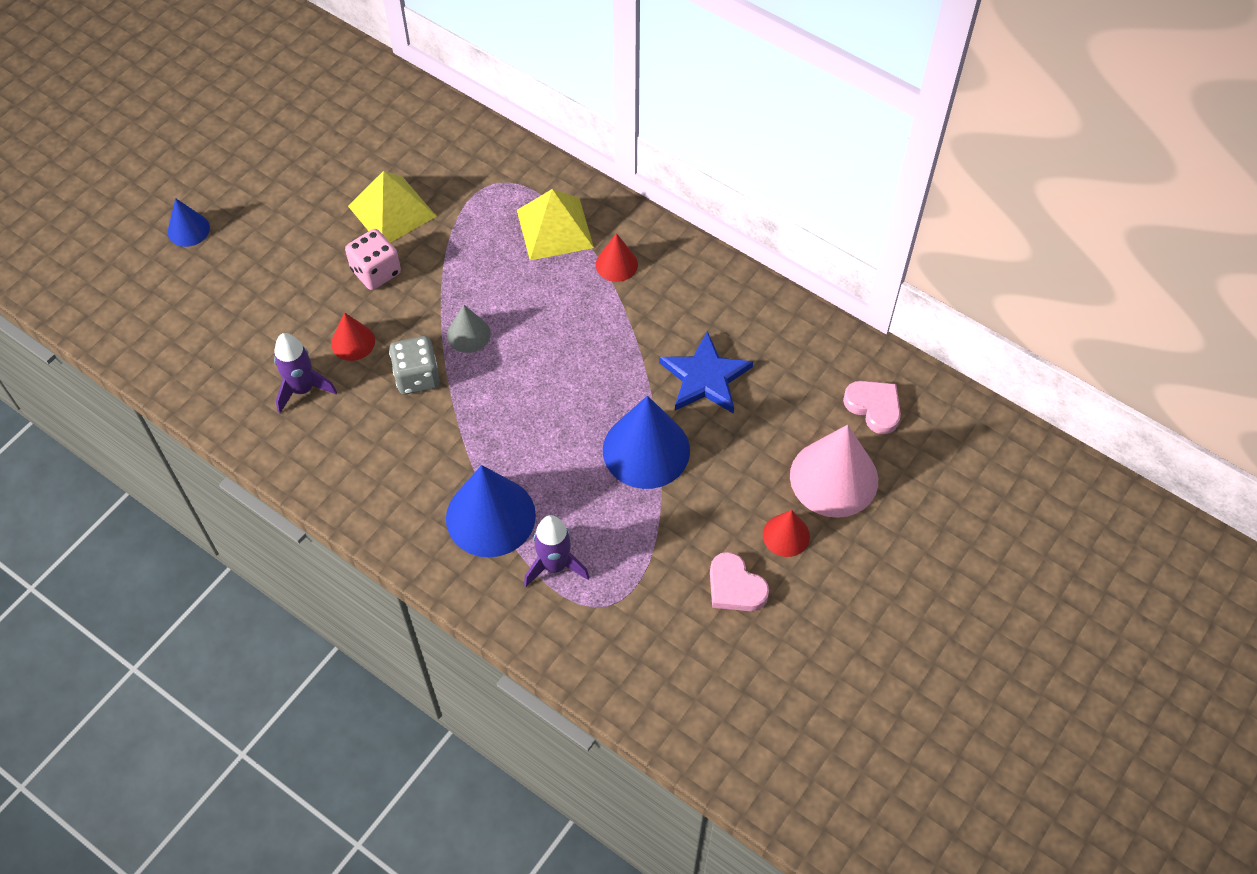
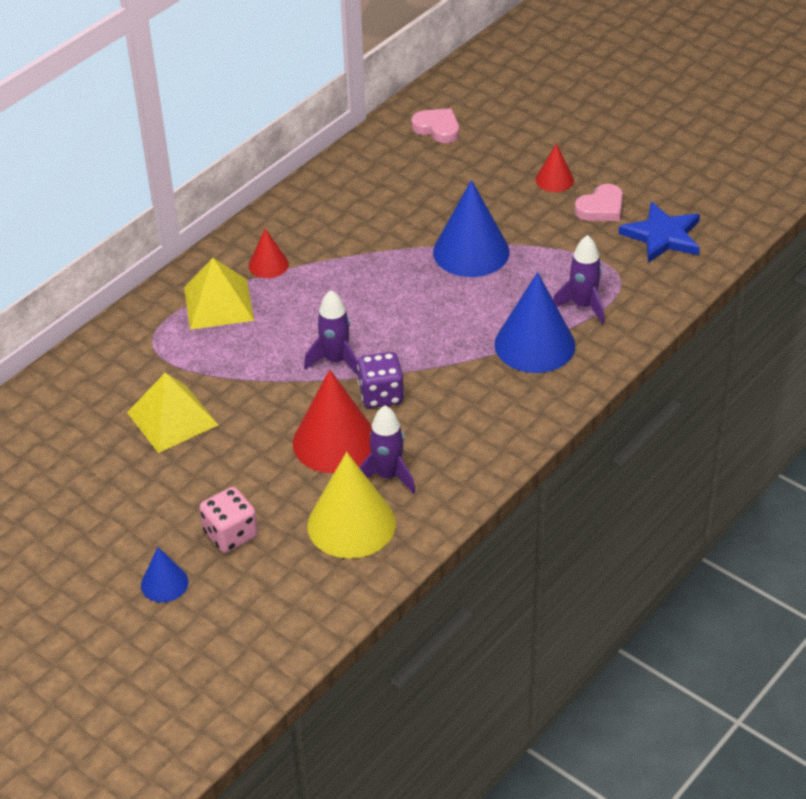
camera: 85 degrees left, 15 degrees down
red cone [331,312,375,361] -> red cone [293,369,372,473], size x1.91
pink dice [345,229,401,290] -> pink dice moved to [200,487,258,553]
grey dice [389,336,440,394] -> purple dice [357,352,404,408]
grey cone [447,305,491,353] -> purple rocket [304,290,358,375]
blue star [659,331,753,414] -> blue star moved to [619,202,700,263]
pink cone [790,425,878,518] -> none
pink heart [843,381,901,434] -> pink heart turned 75 degrees clockwise [412,108,459,143]
none -> yellow cone [307,452,396,559]

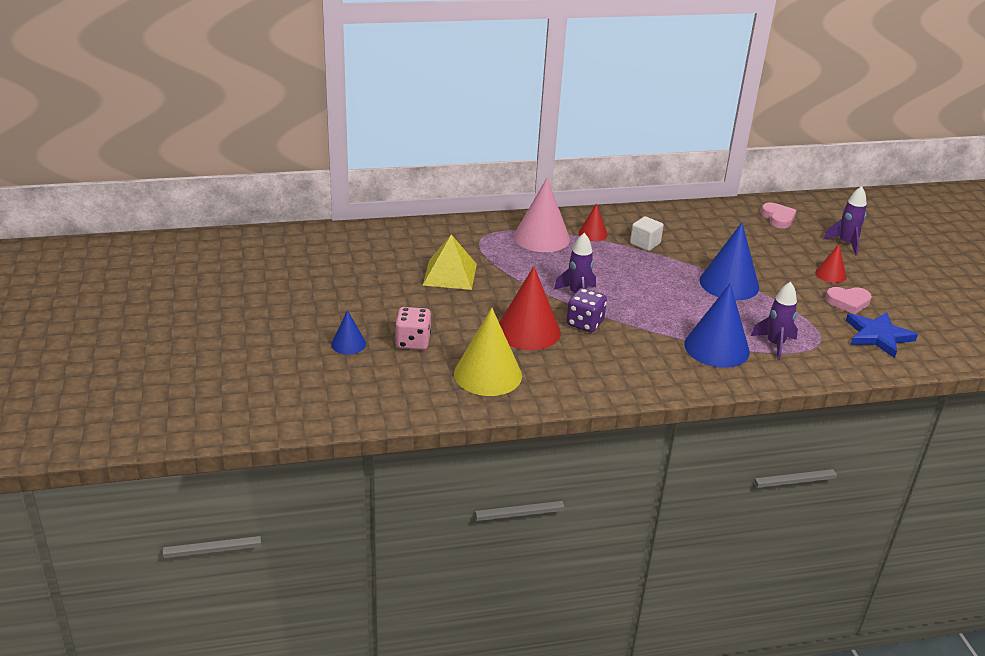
camera: 35 degrees right, 10 degrees down
yellow pyramid [184,258,254,330] -> pink cone [514,178,570,252]
purple rocket [359,405,415,494] -> purple rocket moved to [823,186,867,255]
none -> white cube [630,216,664,251]

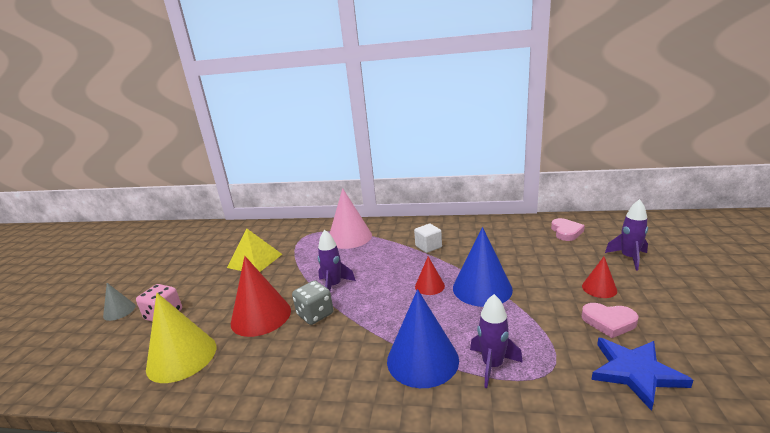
camera: 25 degrees right, 10 degrees down
blue cone [331,310,366,355] -> grey cone [103,283,136,321]
purple dice [566,288,607,332] -> grey dice [292,281,333,325]
red cone [579,203,608,241] -> red cone moved to [415,256,445,295]

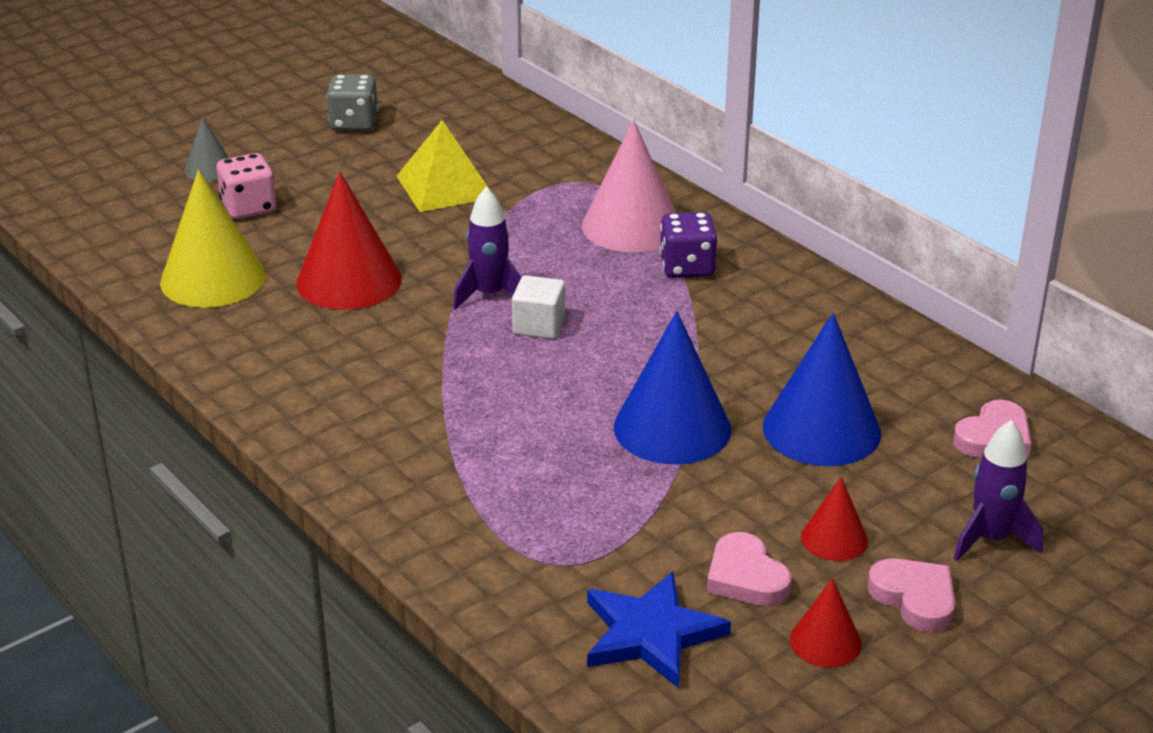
camera: 40 degrees right, 10 degrees up
grey dice [292,281,333,325] -> grey dice moved to [327,74,378,131]
blue cone [387,289,459,388] -> blue cone moved to [763,313,881,466]
white cube [414,224,442,253] -> white cube moved to [512,275,565,339]
red cone [415,256,445,295] -> red cone moved to [790,578,862,667]
purple rocket [470,294,523,388] -> none
none -> purple dice [660,212,718,278]
none -> pink heart [867,558,955,632]

